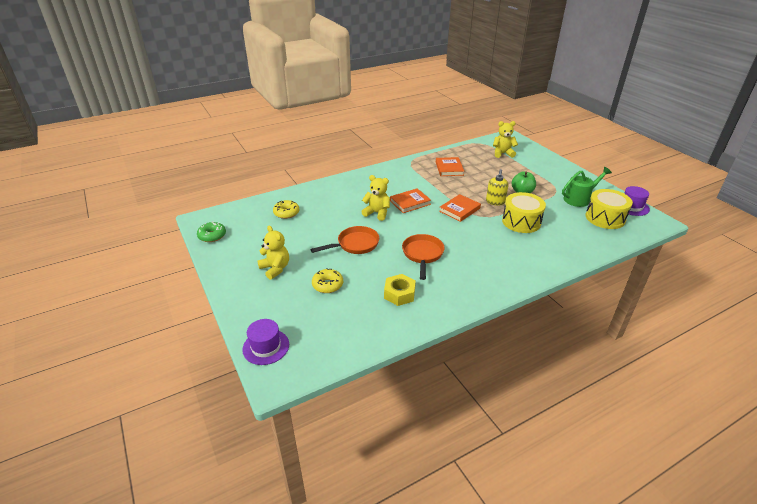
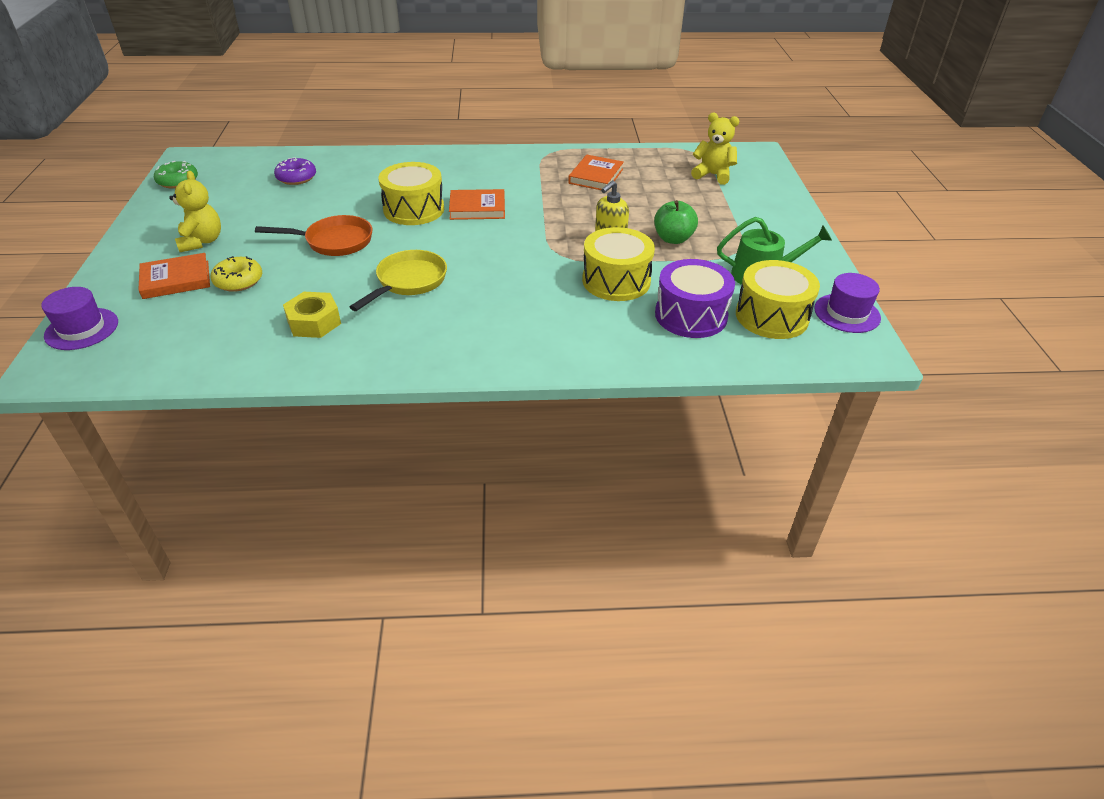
camera: 25 degrees right, 5 degrees up
yellow donut [273,200,299,219] -> purple donut [274,157,316,185]
yellow teddy bear [361,175,390,221] -> yellow drum [378,162,444,225]
orange pan [402,234,445,280] -> yellow pan [350,250,447,311]
orange book [439,194,481,222] -> orange book moved to [139,253,210,299]
none -> purple drum [655,259,735,338]

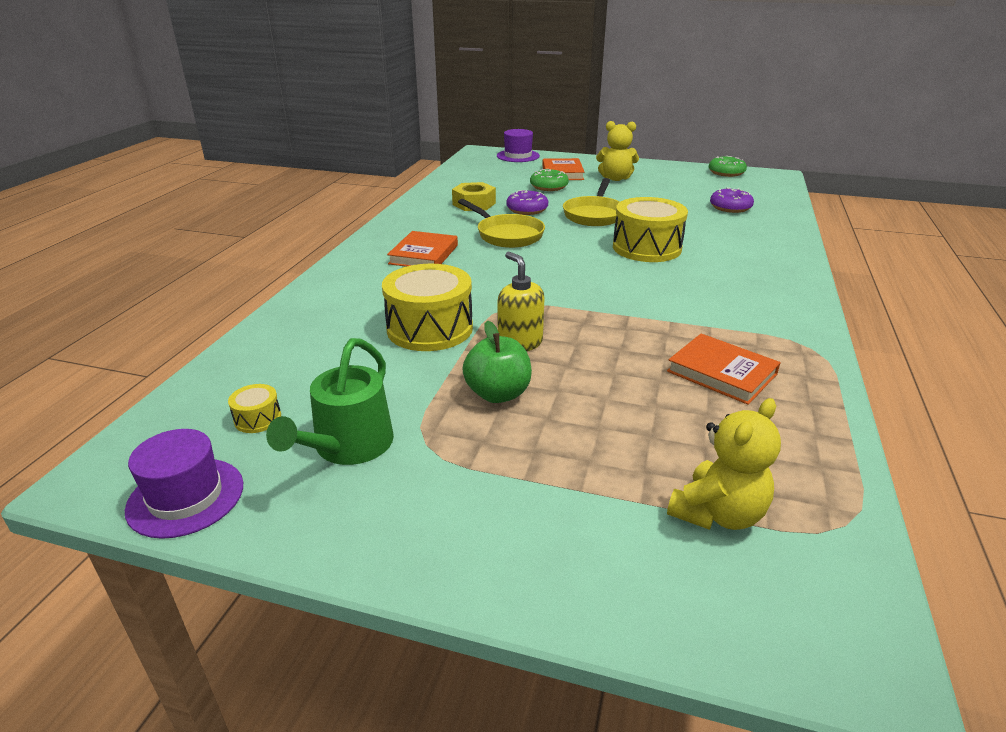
camera: 110 degrees right, 10 degrees down
yellow donut [211,256,262,292] -> green donut [530,169,569,191]
orange pan [255,215,372,256] -> yellow pan [563,178,620,226]
orange book [449,189,505,220] -> orange book moved to [387,231,458,267]
purple drum [655,259,735,338] -> none
yellow drum [736,260,820,339] -> yellow drum [228,384,281,433], size x0.43
none -> purple donut [506,190,548,215]

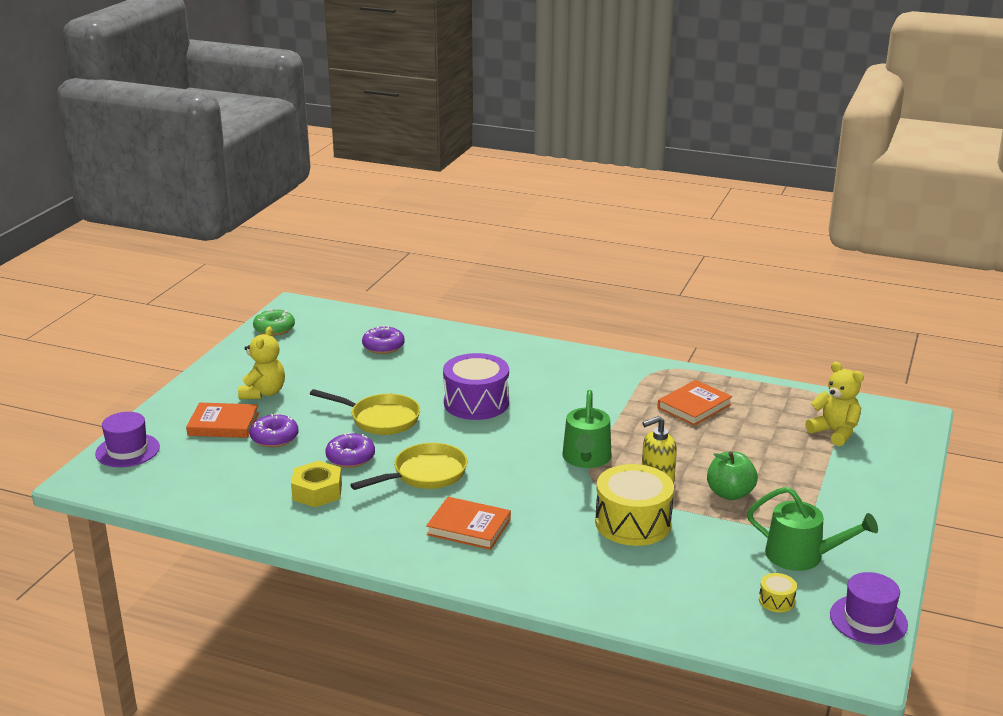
camera: 85 degrees left, 5 degrees down
green donut [530,169,569,191] -> purple donut [250,413,298,447]
yellow drum [613,197,688,262] -> purple drum [443,353,509,420]
none -> green watering can [562,390,611,468]

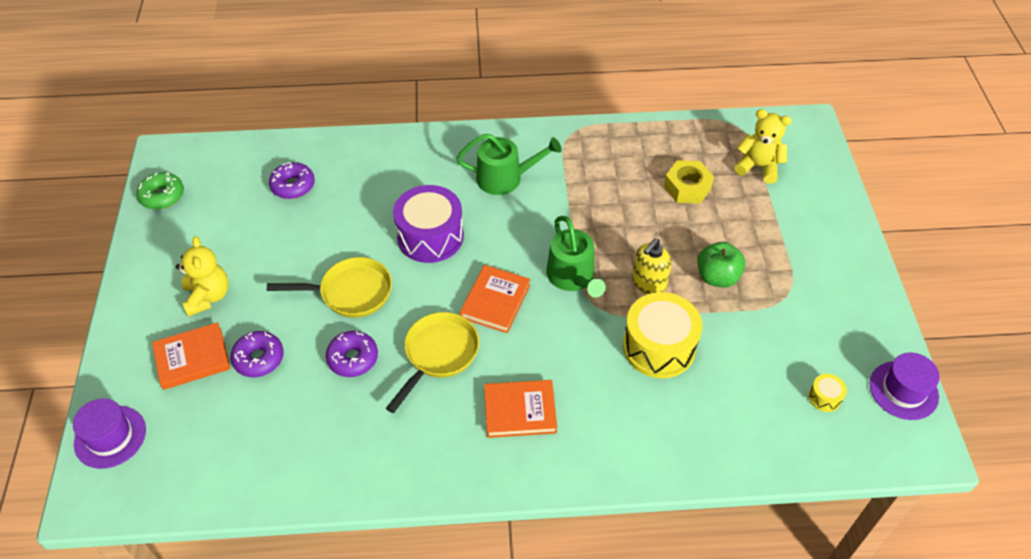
camera: 25 degrees left, 25 degrees up
yellow nut [291,461,342,507] -> yellow nut moved to [664,160,714,204]
orange book [658,380,732,426] -> orange book moved to [460,265,530,333]
green watering can [747,487,878,571] -> green watering can moved to [456,134,562,195]

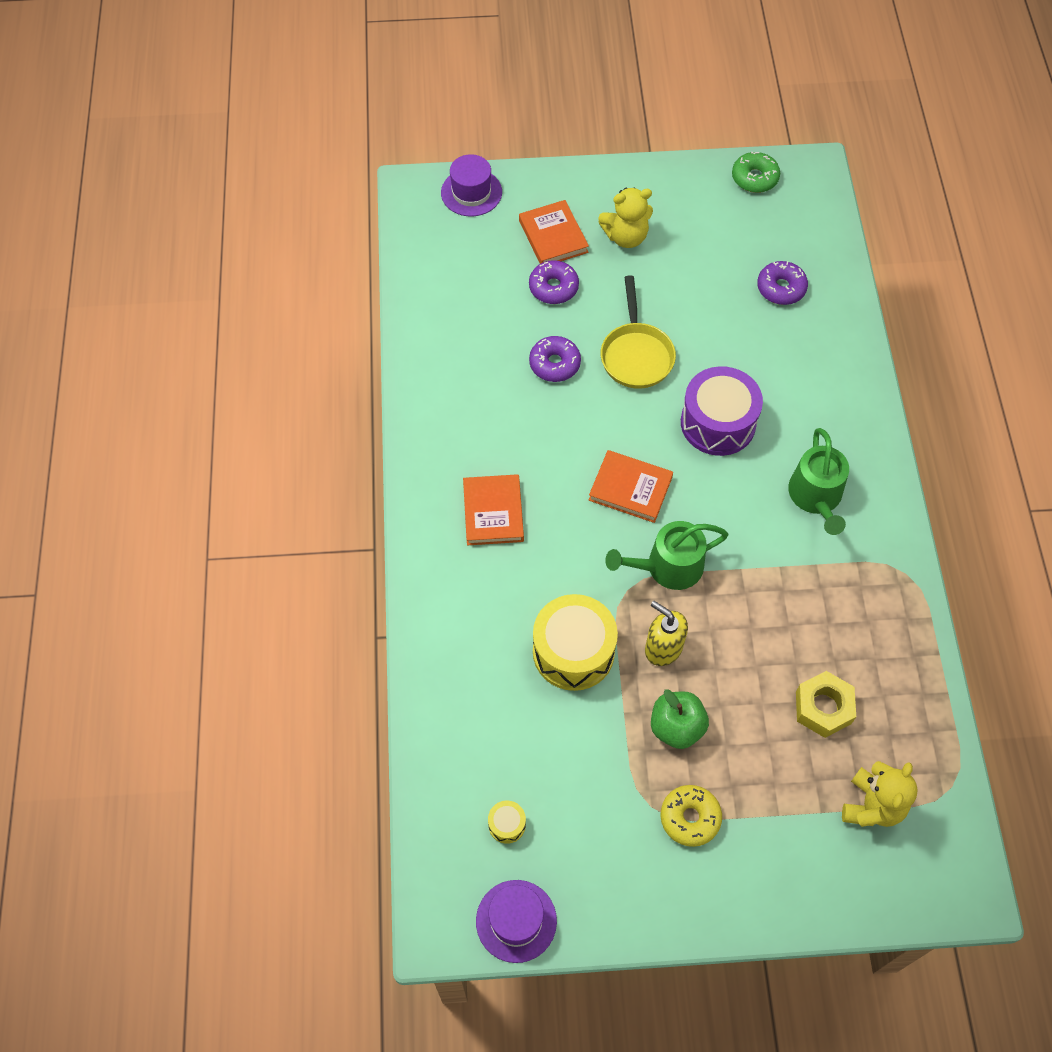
camera: 90 degrees right, 10 degrees up
yellow pan [386,312,479,413] -> none
none -> yellow donut [660,785,722,847]

